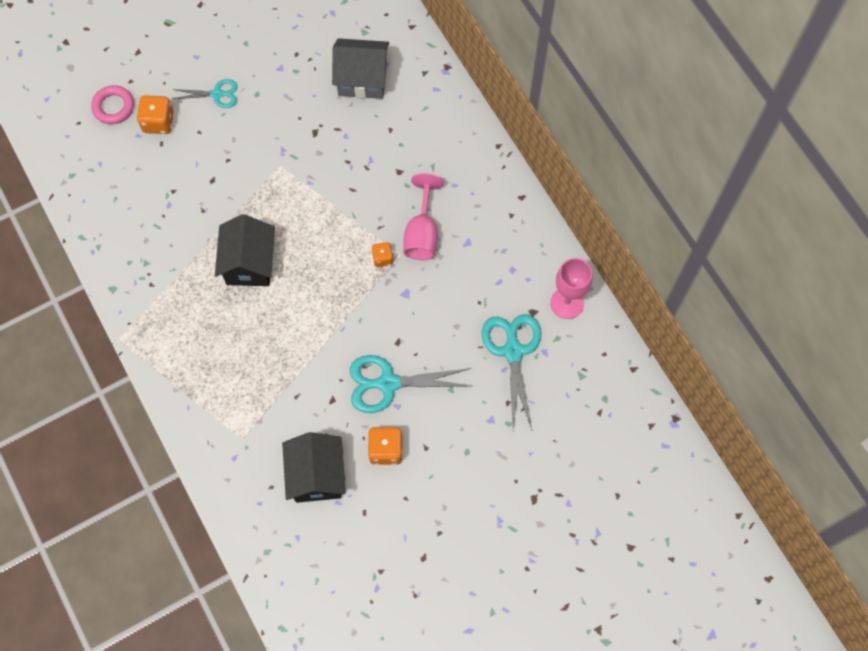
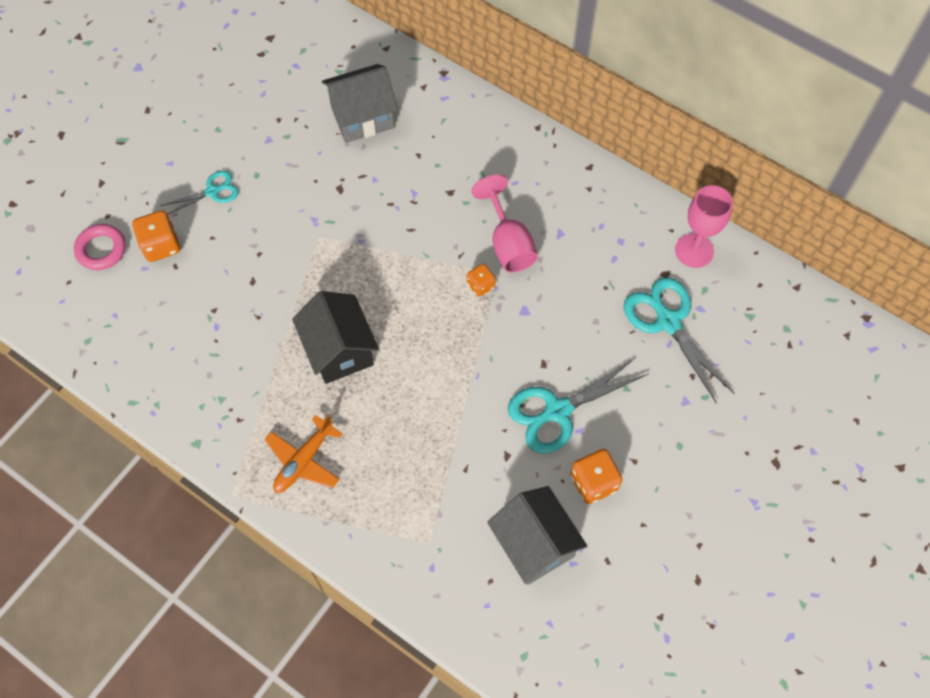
camera: 25 degrees left, 5 degrees down
black house [282,432,346,503] -> grey house [487,486,587,585]
none -> orange plane [264,415,343,493]

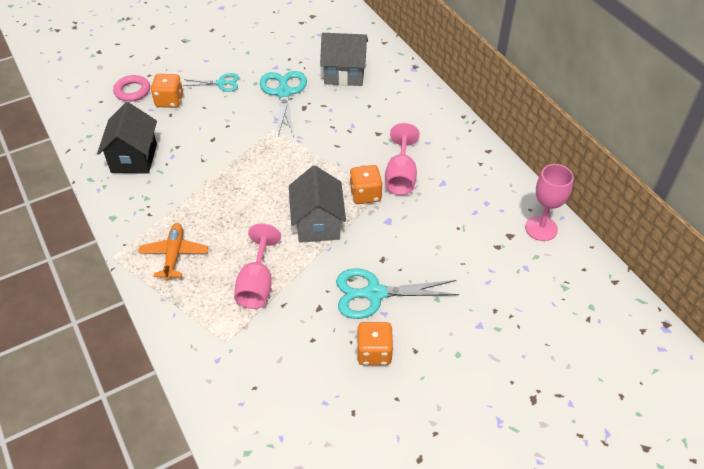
camera: 25 degrees right, 15 degrees down
orange plane [264,415,343,493] -> orange plane turned 120 degrees clockwise [138,223,208,281]
black house [292,291,379,384] -> black house moved to [97,102,157,174]
orange dice [467,264,495,297] -> orange dice [350,165,382,204], size x1.62
grey house [487,486,587,585] -> grey house moved to [289,166,346,243]
turquoise scissors [623,277,735,404] -> turquoise scissors moved to [260,71,307,137]
none -> pink goblet [234,223,281,309]

